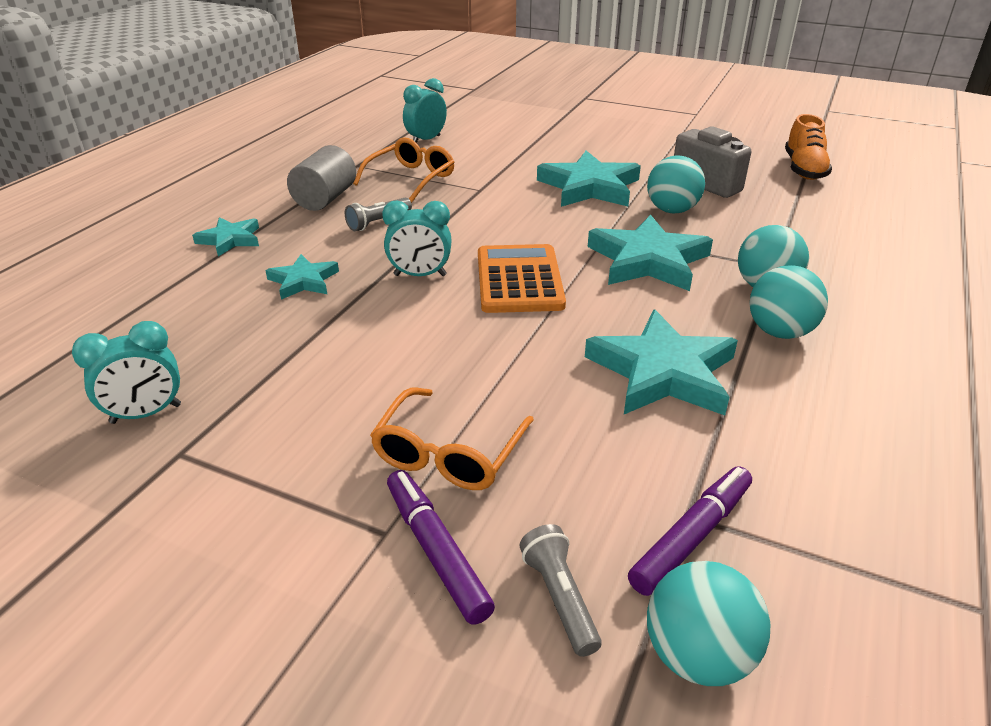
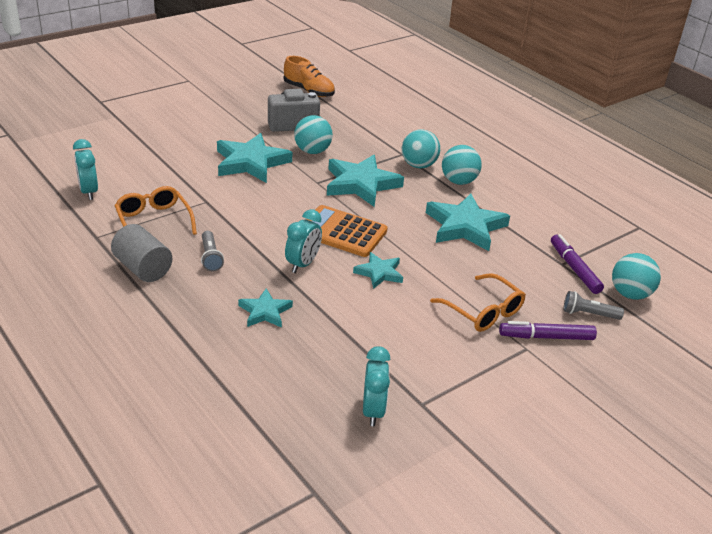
camera: 65 degrees left, 0 degrees up
turquoise star [192,217,259,257] -> turquoise star moved to [353,252,403,289]

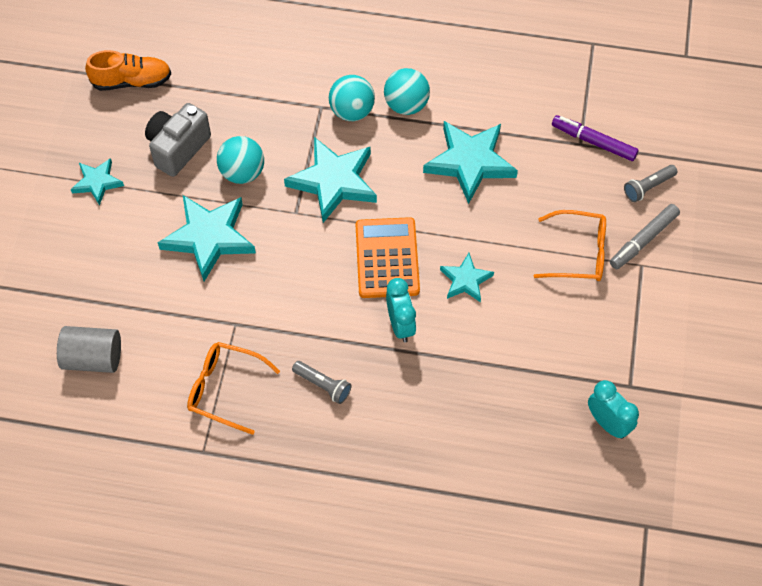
camera: 40 degrees left, 25 degrees up
turquoise clock [73,139,98,200] -> none
grey cylinder [111,224,172,282] -> grey cylinder moved to [57,326,121,373]
turquoise star [238,288,293,328] -> turquoise star moved to [71,158,124,206]
orange calculator [306,205,388,257] -> orange calculator turned 105 degrees clockwise [356,217,420,298]
purple marker [499,321,597,340] -> grey marker [610,204,680,269]
turquoise ball [612,253,661,300] -> none

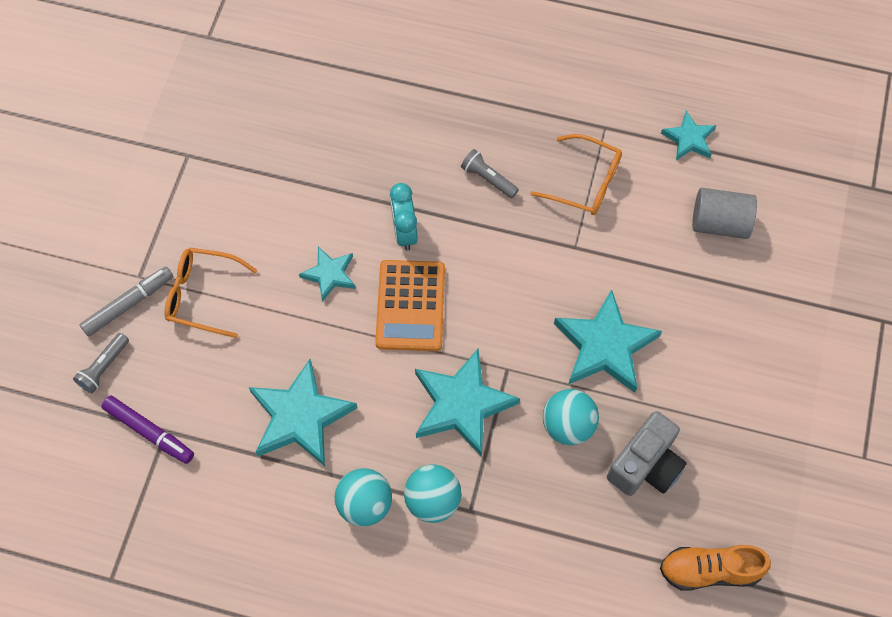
camera: 175 degrees left, 5 degrees up
turquoise star [71,158,124,206] -> turquoise star moved to [661,111,717,160]
turquoise clock [588,380,639,439] -> none
grey flashlight [624,165,677,202] -> grey flashlight turned 150 degrees clockwise [73,333,129,393]

